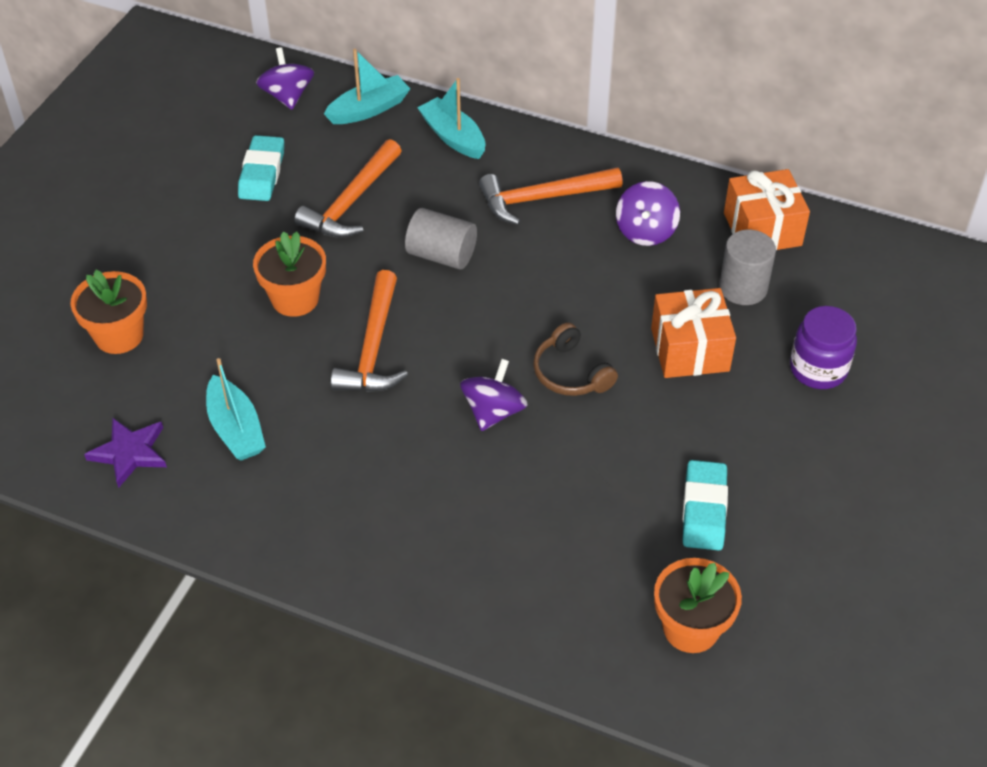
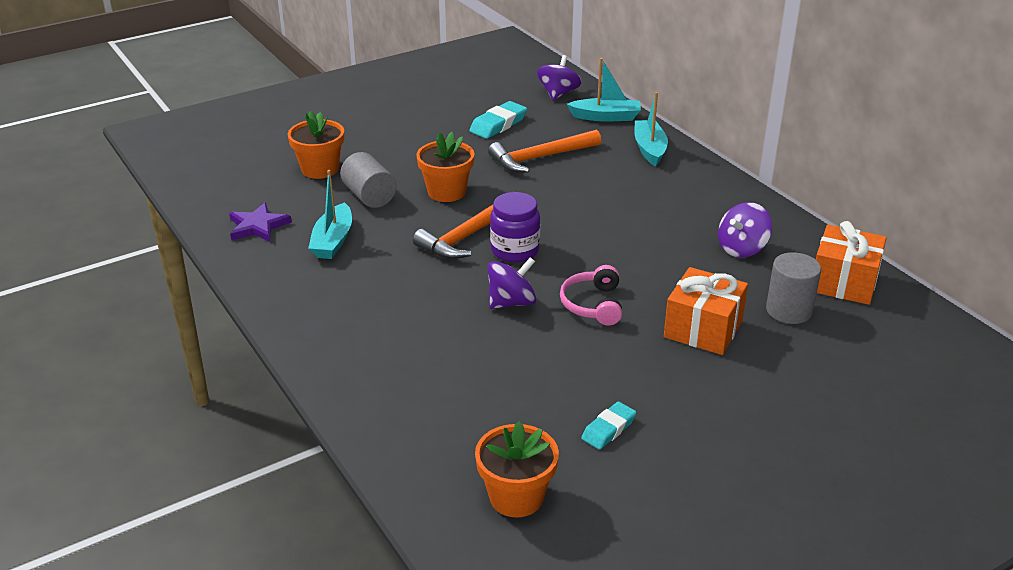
camera: 35 degrees right, 15 degrees down
grey cylinder [405,208,477,270] -> grey cylinder moved to [340,152,397,208]
orange hammer [479,167,623,225] -> none
brown headphones [533,322,618,396] -> pink headphones [560,265,622,326]
turquoise eraser [683,460,728,550] -> turquoise eraser [581,402,636,450], size x0.66
purple jar [790,306,857,389] -> purple jar moved to [490,192,540,262]

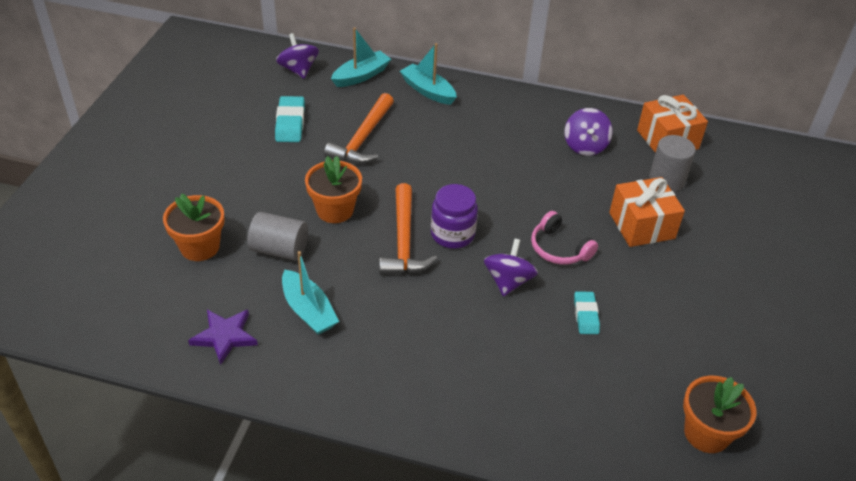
camera: 45 degrees left, 10 degrees up
turquoise eraser [581,402,636,450] -> turquoise eraser moved to [574,291,600,334]

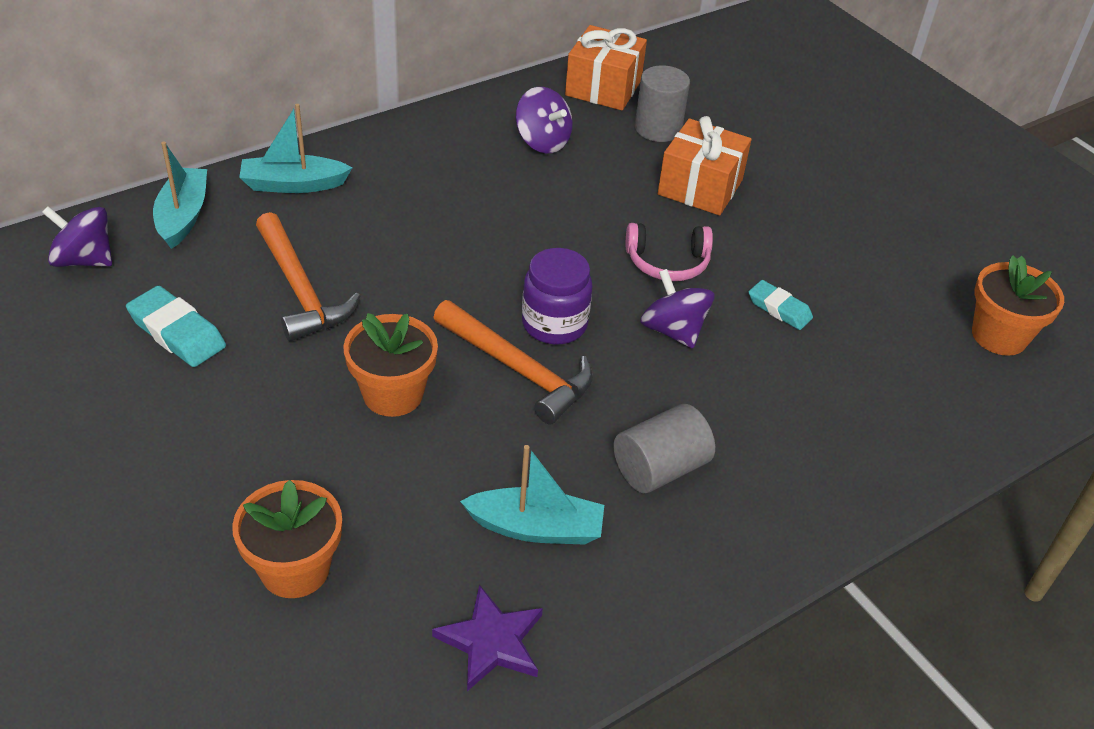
camera: 50 degrees left, 0 degrees up
grey cylinder [247,212,308,261] -> grey cylinder moved to [614,404,715,493]

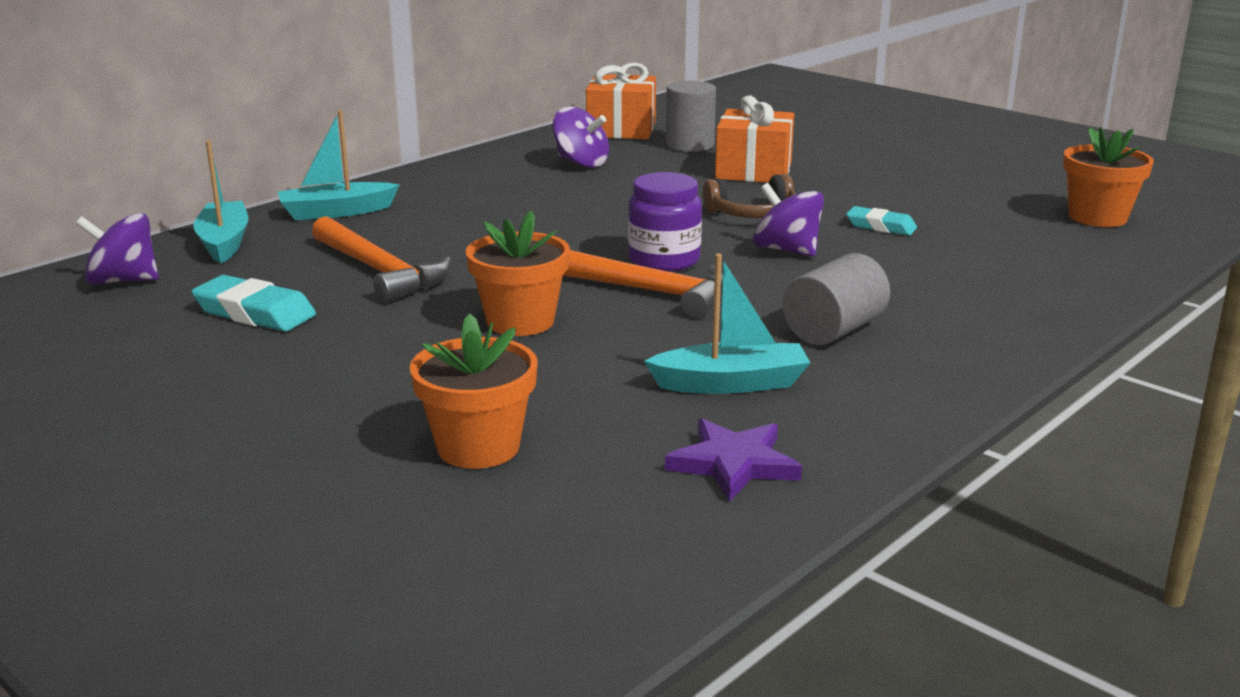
camera: 10 degrees left, 20 degrees down
pink headphones [626,223,713,281] -> brown headphones [703,174,796,218]

